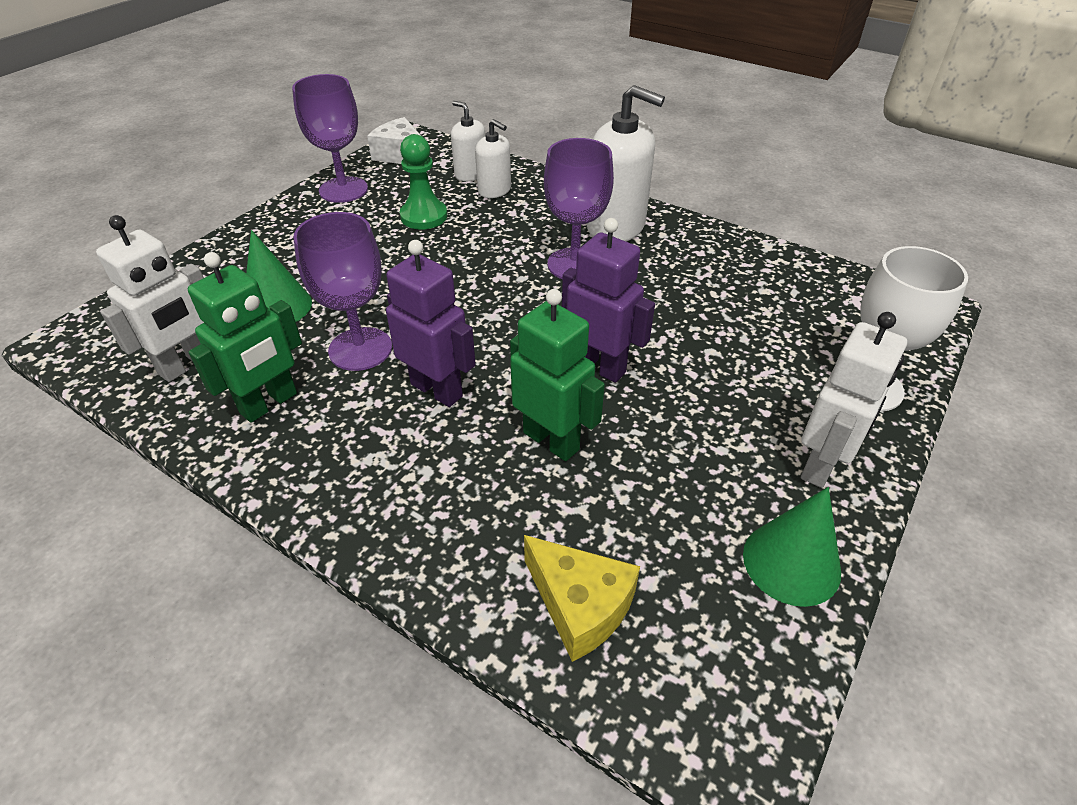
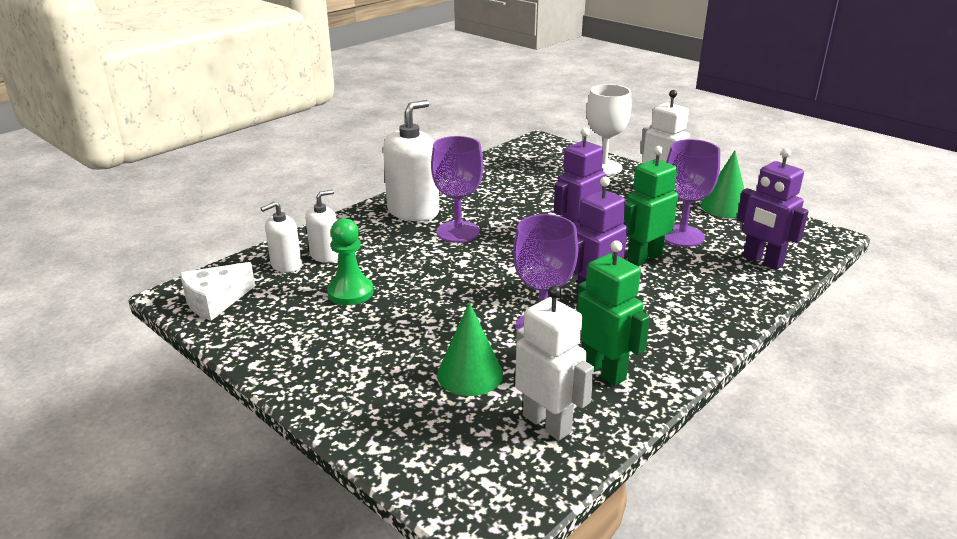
camera: 80 degrees left, 15 degrees down
purple goblet [292,74,368,203] -> purple goblet moved to [664,139,720,247]
yellow cheese [524,535,640,662] -> purple robot [737,148,809,270]

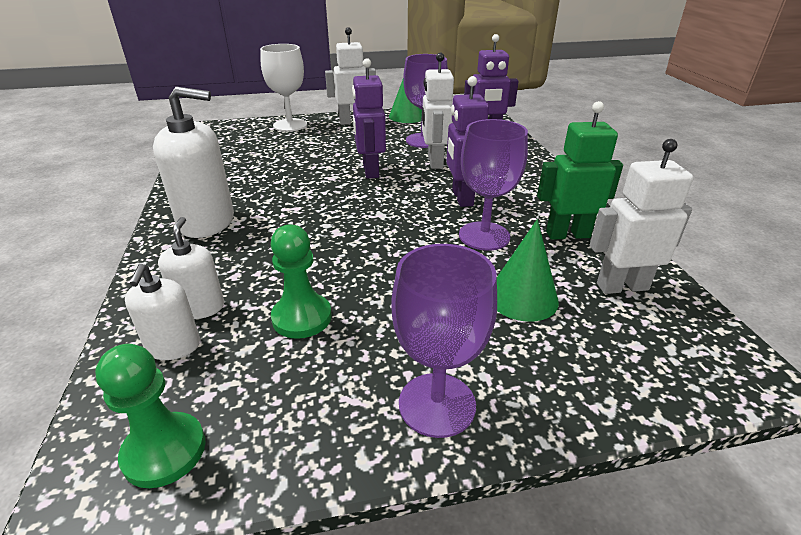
camera: 55 degrees left, 5 degrees up
white cheese [180,262,255,321] -> green pawn [95,344,206,488]
white soap dispenser [383,100,439,221] -> white soap dispenser turned 105 degrees clockwise [153,86,234,238]
purple goblet [431,136,483,243] -> purple goblet moved to [391,244,497,438]
green robot [624,146,678,266] -> white robot [422,53,454,169]

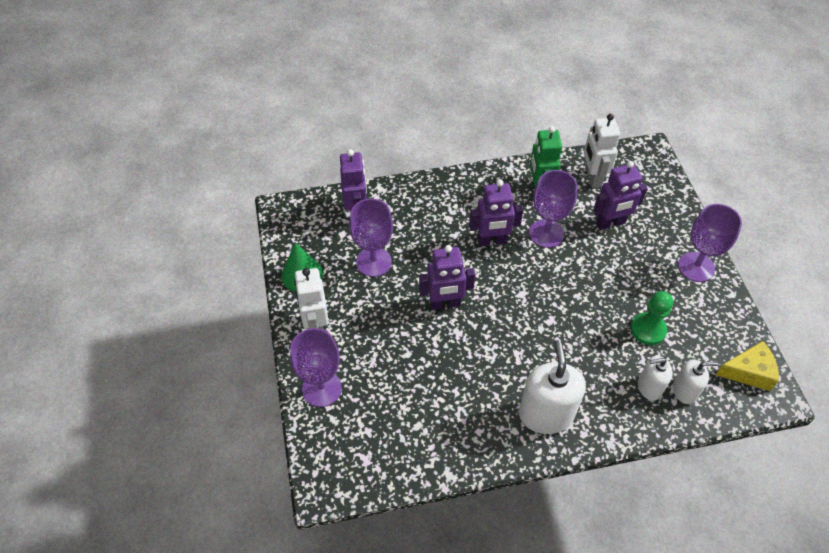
camera: 90 degrees left, 20 degrees up
green pawn [95,344,206,488] -> yellow cheese [716,341,779,391]
white goblet [260,44,307,132] -> purple goblet [290,328,342,407]
white robot [422,53,454,169] -> none
green cone [497,219,559,322] -> purple robot [593,161,648,230]

